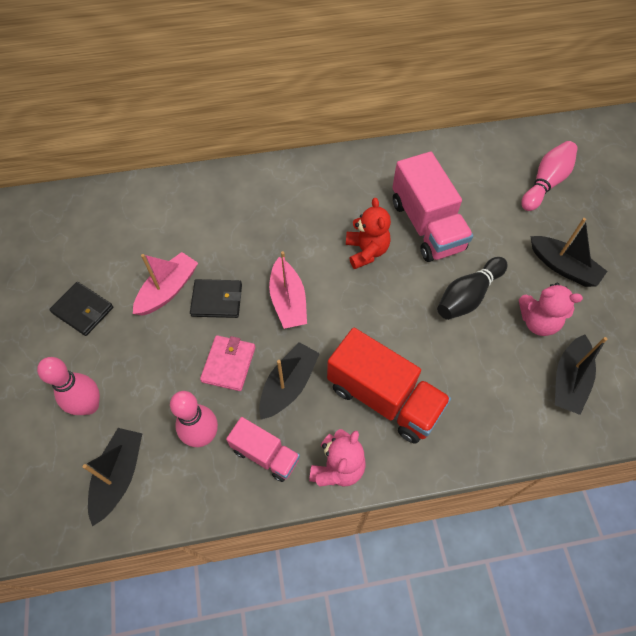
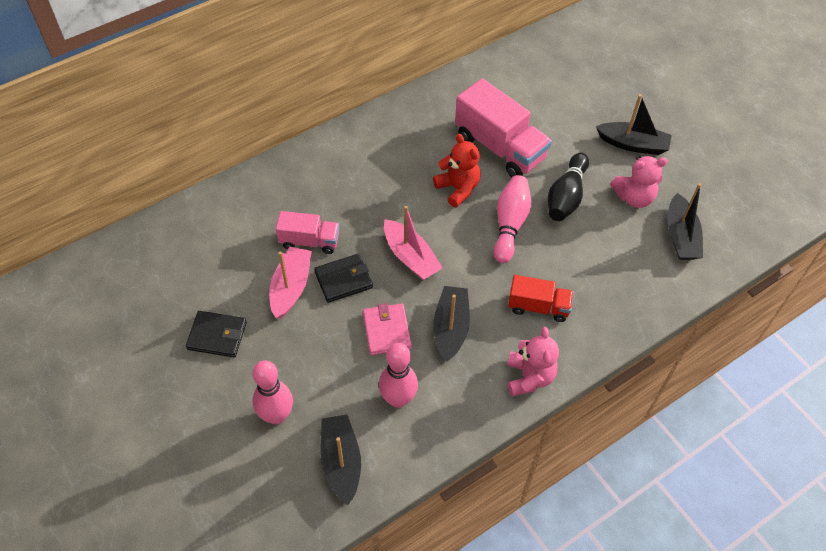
camera: 25 degrees left, 5 degrees down
pink truck [226,417,300,482] -> pink truck moved to [276,211,339,254]
red truck [327,328,451,444] -> red truck [508,275,574,322], size x0.57
pink bowling pin [521,141,578,211] -> pink bowling pin moved to [494,175,531,263]

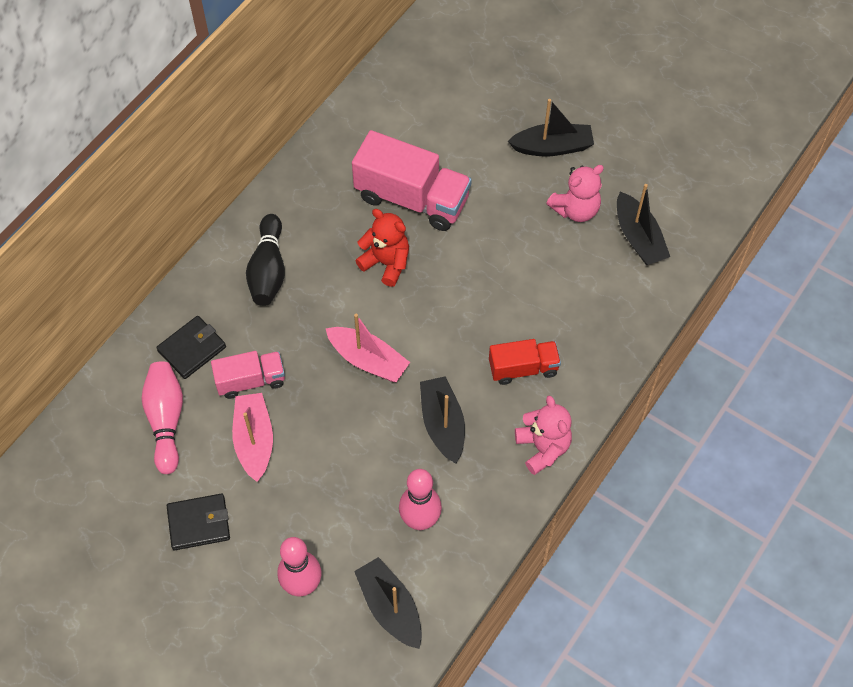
camera: 20 degrees left, 5 degrees up
black wallet [314,254,373,303] -> black wallet moved to [156,316,226,379]
pink wallet [363,303,412,355] -> none
pink bowling pin [494,175,531,263] -> pink bowling pin moved to [142,361,183,474]
black bowling pin [548,153,589,221] -> black bowling pin moved to [246,214,285,306]

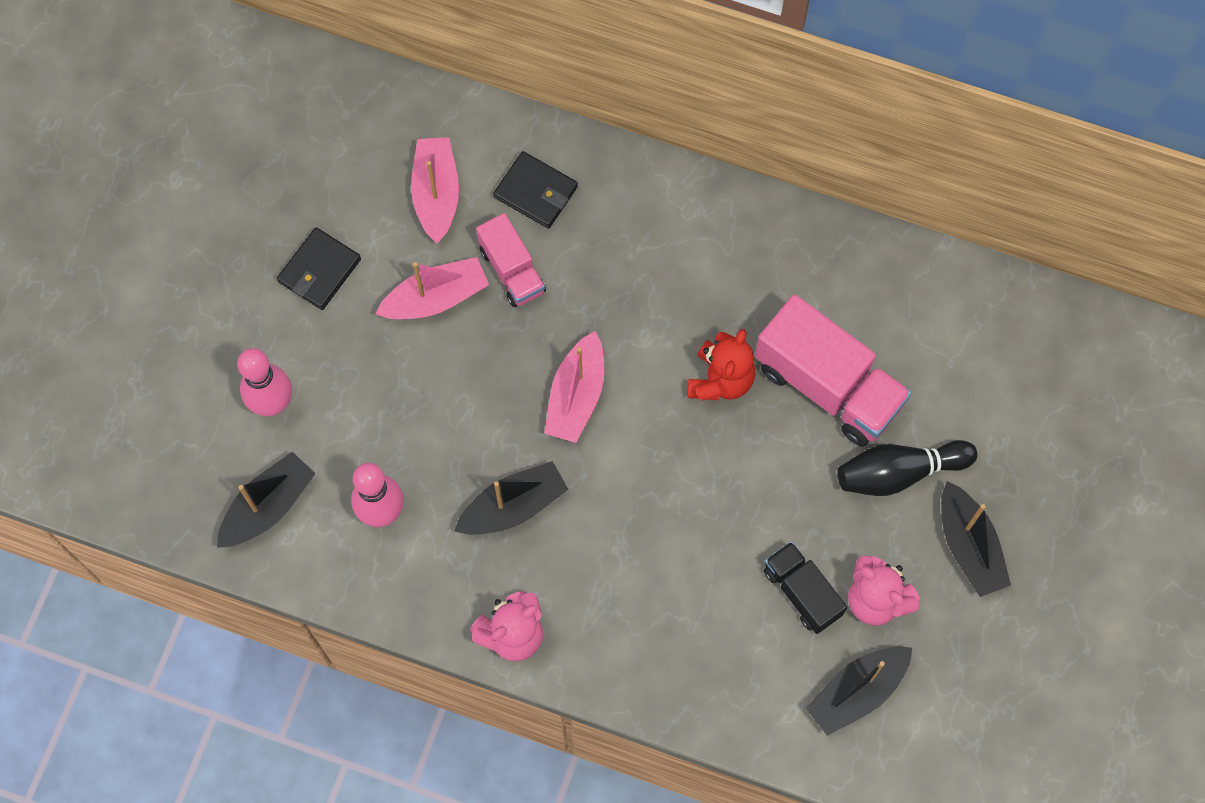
camera: 75 degrees right, 10 degrees up
pink bowling pin [142,361,183,474] -> pink boat [411,137,459,243]
black wallet [167,494,230,550] -> black wallet turned 60 degrees clockwise [277,227,361,310]
black bowling pin [246,214,285,306] -> black bowling pin moved to [838,440,977,496]
pink truck [352,130,472,231] -> pink truck turned 60 degrees counterclockwise [755,295,911,447]
red truck [489,339,561,385] -> none
none -> black truck [764,541,847,634]

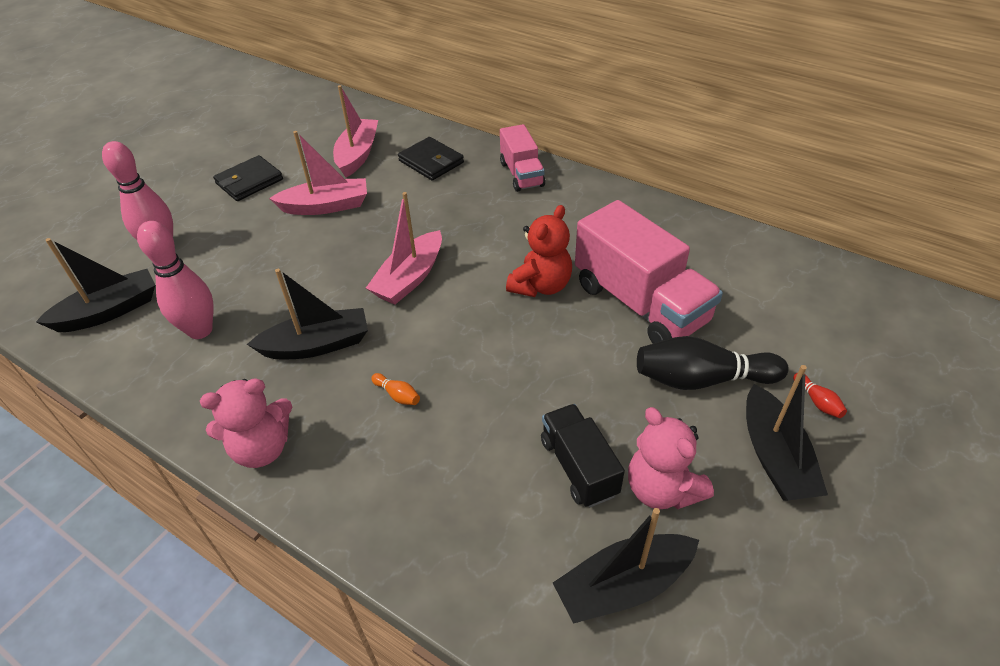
camera: 15 degrees right, 25 degrees down
pink truck [476,213,546,307] -> pink truck moved to [500,124,545,192]
none -> orange bowling pin [371,373,420,405]
none -> red bowling pin [793,373,847,418]

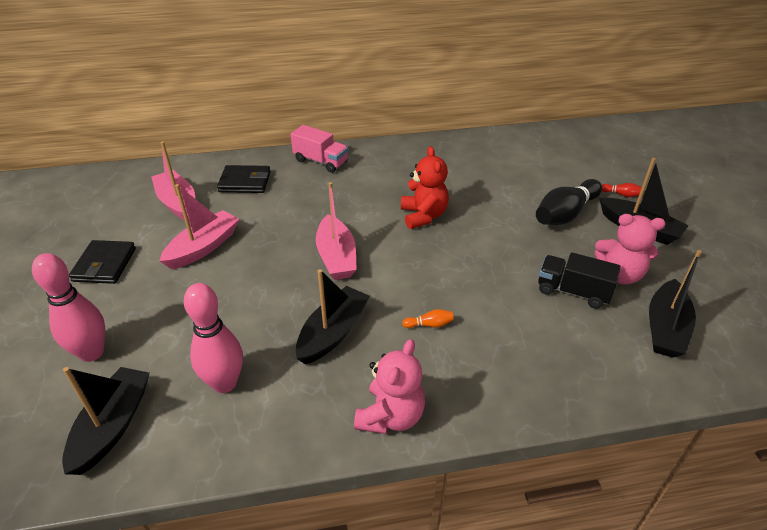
camera: 45 degrees left, 5 degrees down
pink truck [575,200,723,343] -> none

